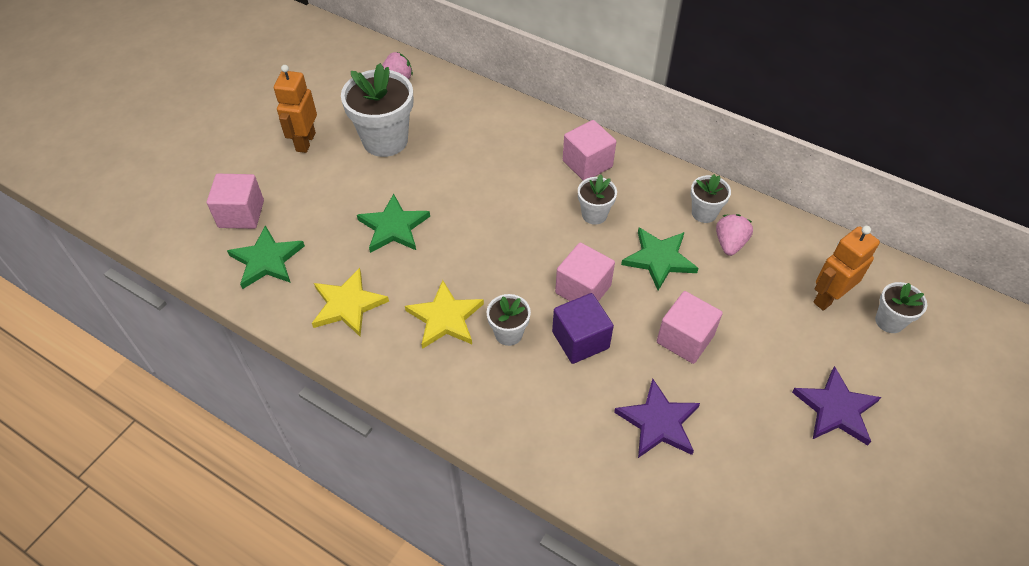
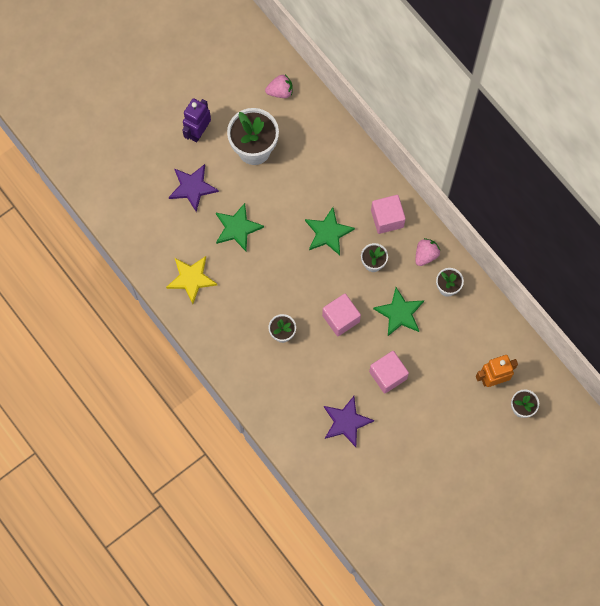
camera: 20 degrees right, 20 degrees up
pink cube [207,174,264,229] -> none
green star [227,225,305,289] -> green star moved to [305,207,355,255]
orange robot [274,65,317,153] -> purple robot [182,98,211,142]
yellow star [405,280,484,349] -> none
purple cube [552,293,614,364] -> none
pink strawberry [716,214,753,256] -> pink strawberry moved to [415,238,440,266]
purple star [792,366,881,446] -> purple star moved to [169,164,219,212]

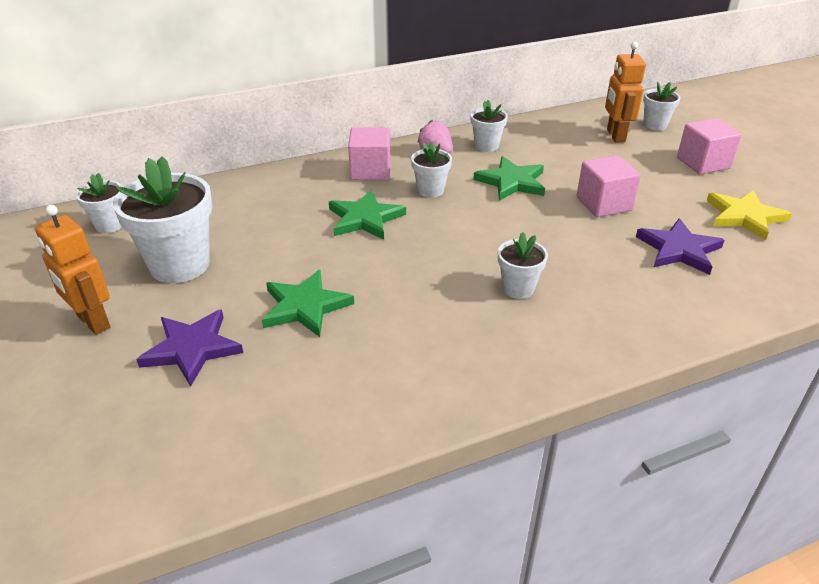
camera: 75 degrees left, 35 degrees down
yellow star [166,256,217,304] -> yellow star moved to [707,190,792,240]
purple robot [182,98,211,142] -> orange robot [35,205,110,335]
pink strawberry [265,75,293,98] -> white flower pot [76,173,122,233]
pink cube [322,294,361,336] -> pink cube moved to [677,118,742,174]

